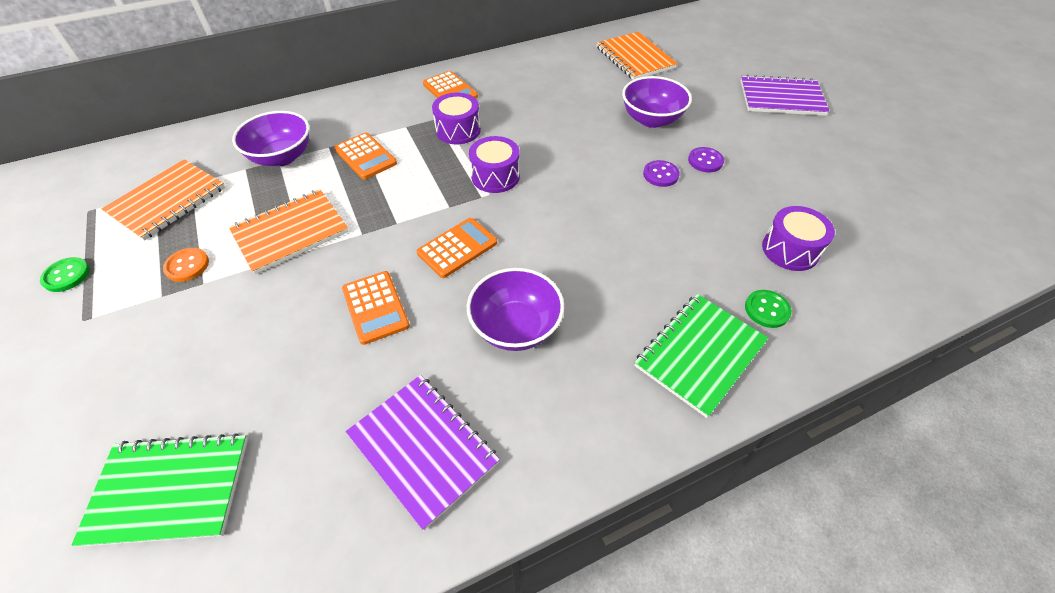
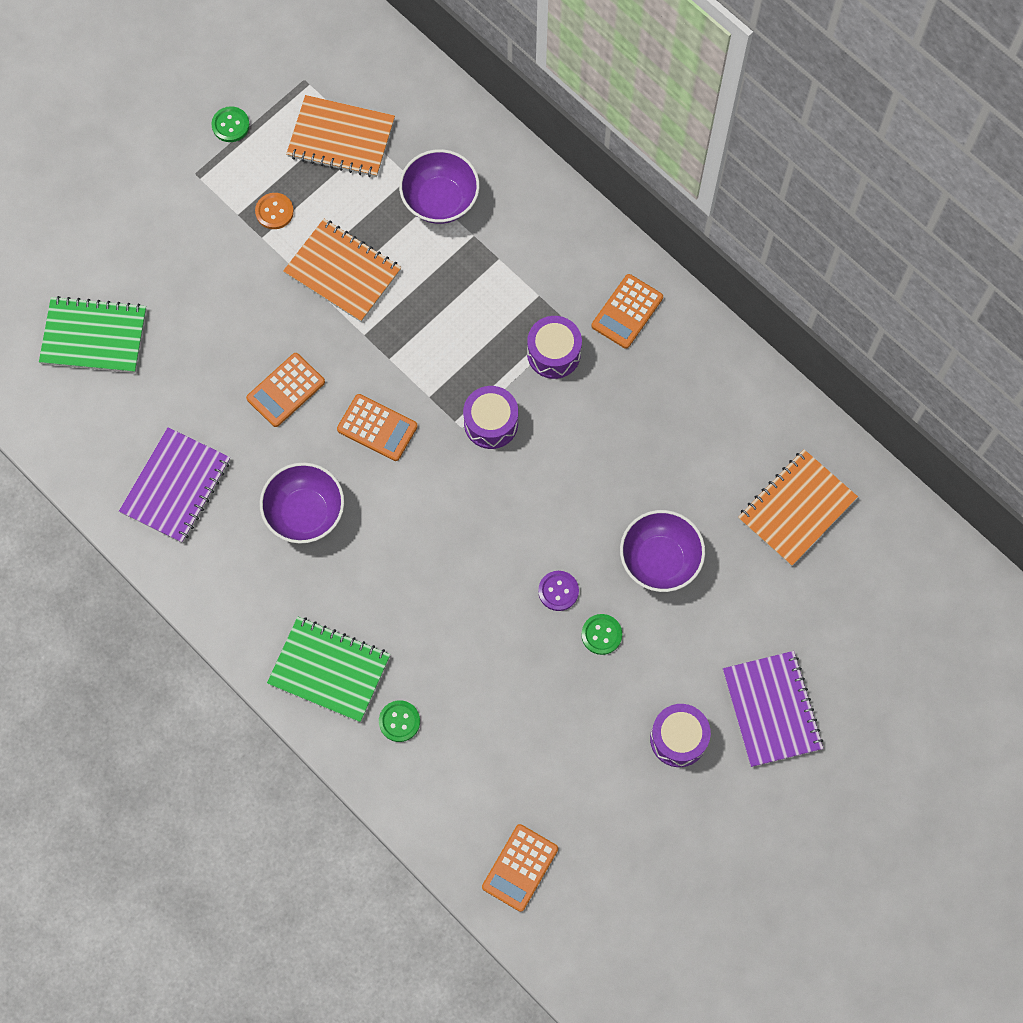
camera: 70 degrees right, 20 degrees up
green notebook [72,433,248,547] -> green notebook turned 60 degrees counterclockwise [39,296,146,373]
orange calculator [334,132,397,180] -> orange calculator moved to [482,824,558,912]
purple button [688,147,724,172] -> green button [581,614,622,655]
purple drum [762,206,835,271] -> purple drum moved to [650,704,711,767]

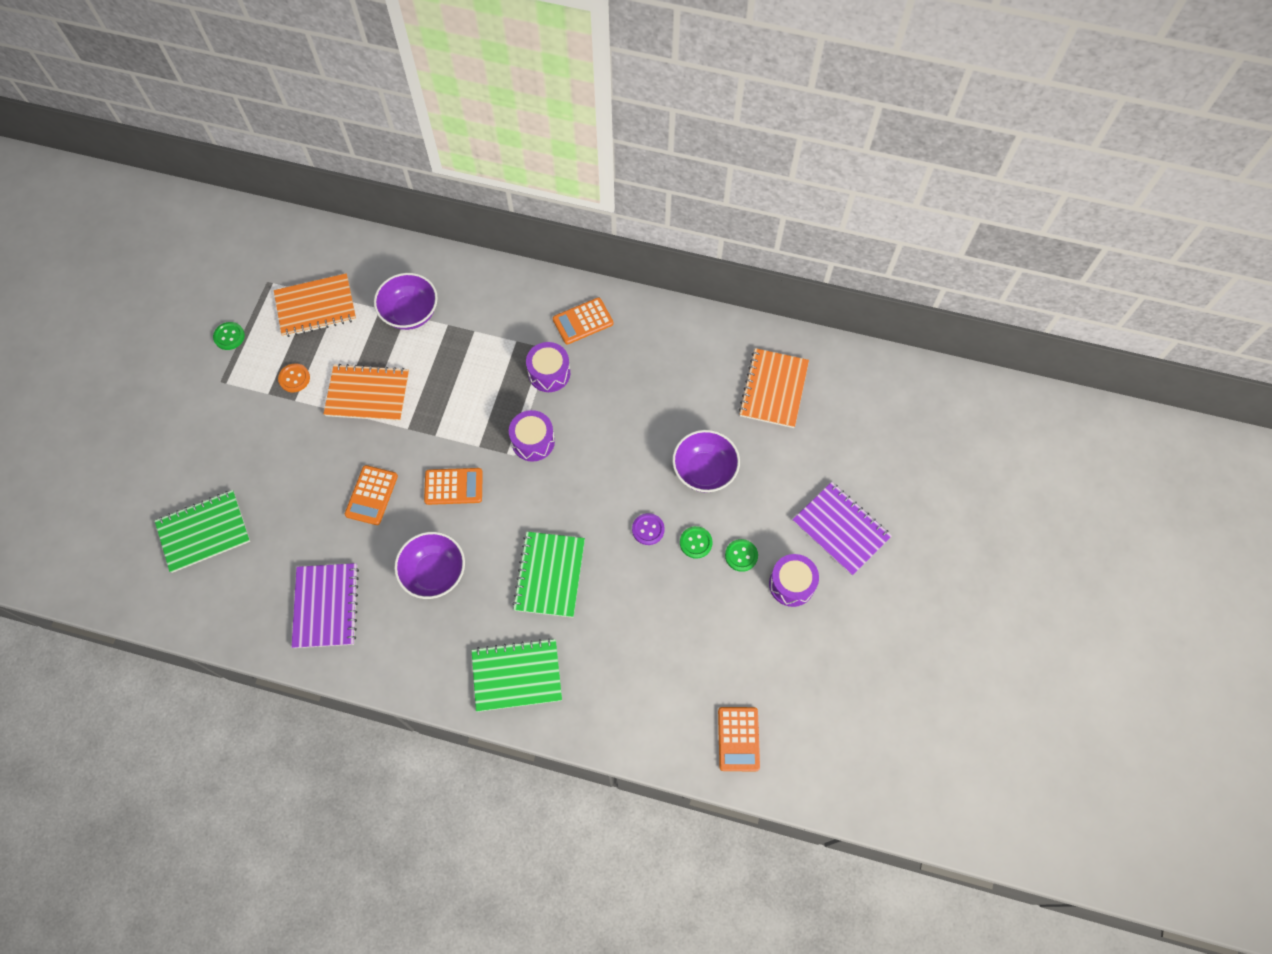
camera: 30 degrees left, 5 degrees down
green button [379,700,420,742] -> green button moved to [725,539,758,572]
orange calculator [592,274,663,349] -> orange calculator turned 60 degrees clockwise [553,298,613,344]
none -> green notebook [512,532,585,618]

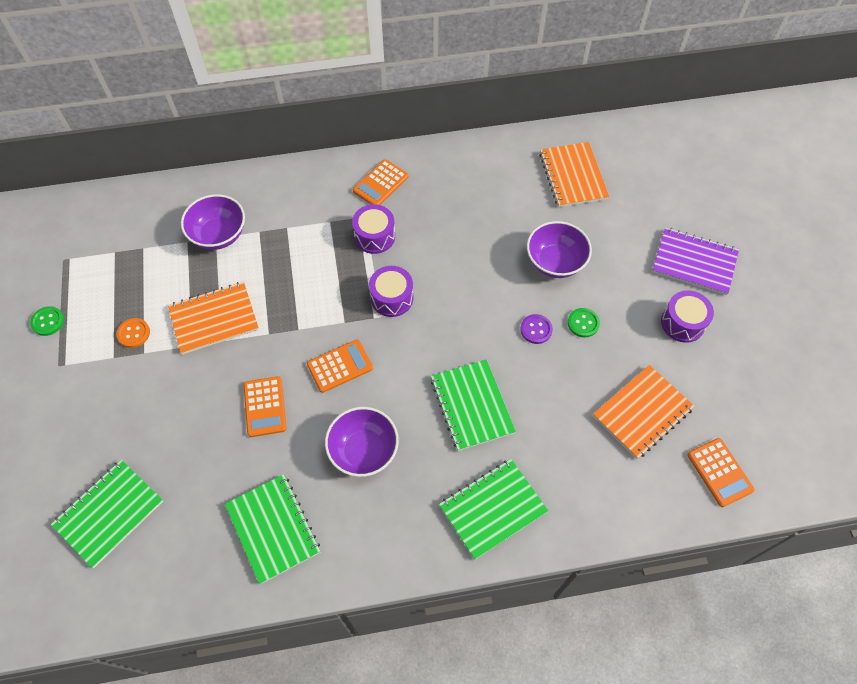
camera: 25 degrees left, 5 degrees down
orange notebook [274,273,356,337] -> orange notebook moved to [593,365,695,459]
purple notebook [292,563,359,648] -> green notebook [225,474,320,584]
green button [725,539,758,572] -> none

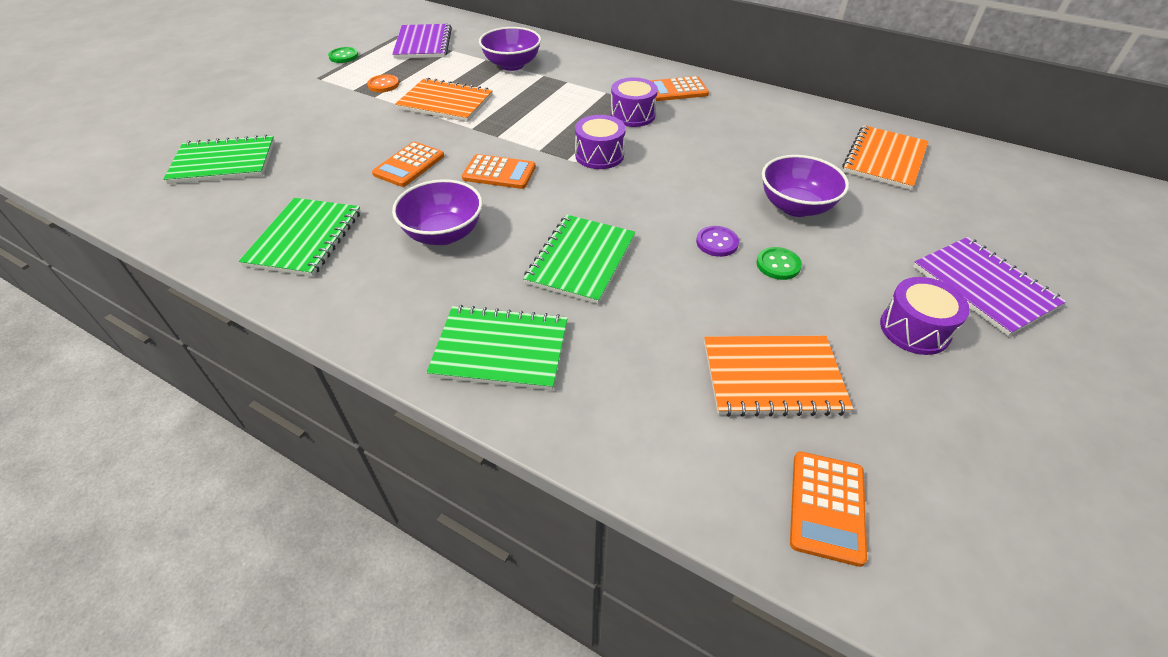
camera: 40 degrees right, 15 degrees down
none -> purple notebook [392,24,452,59]

